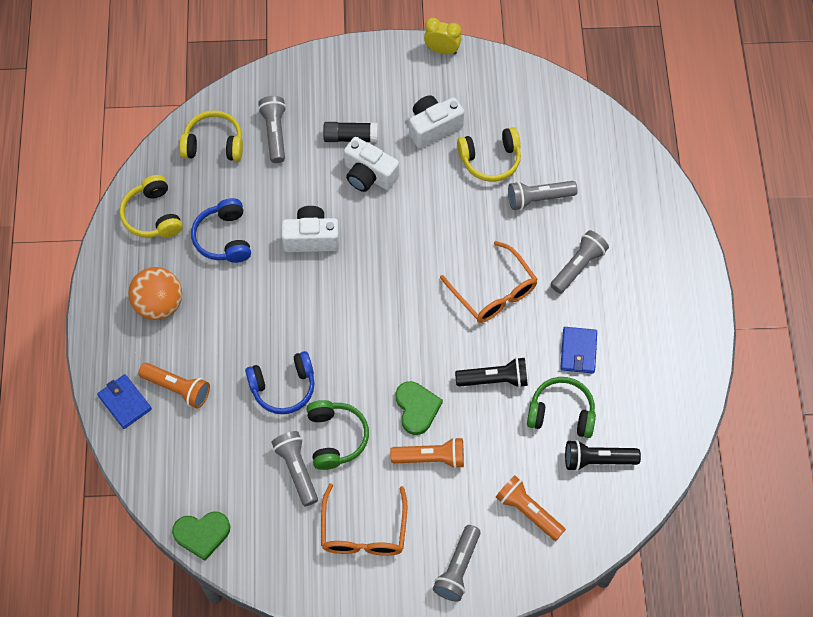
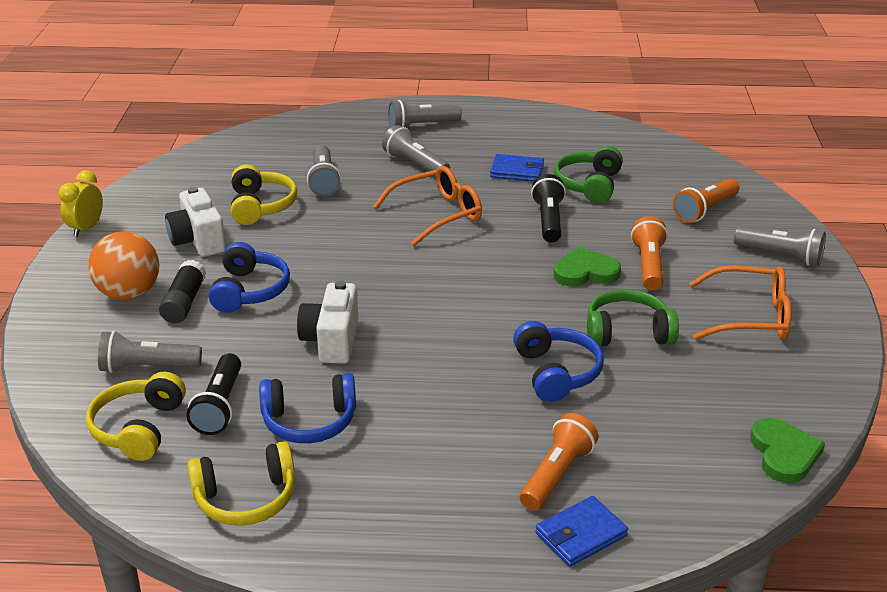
camera: 85 degrees left, 30 degrees down
orange ball [128,267,182,320] -> orange ball moved to [88,231,159,300]
grey flashlight [271,431,318,506] -> grey flashlight moved to [388,100,462,128]
white camera [344,137,399,192] -> blue headphones [209,242,290,313]
black flashlight [565,440,641,471] -> black flashlight moved to [186,353,241,435]

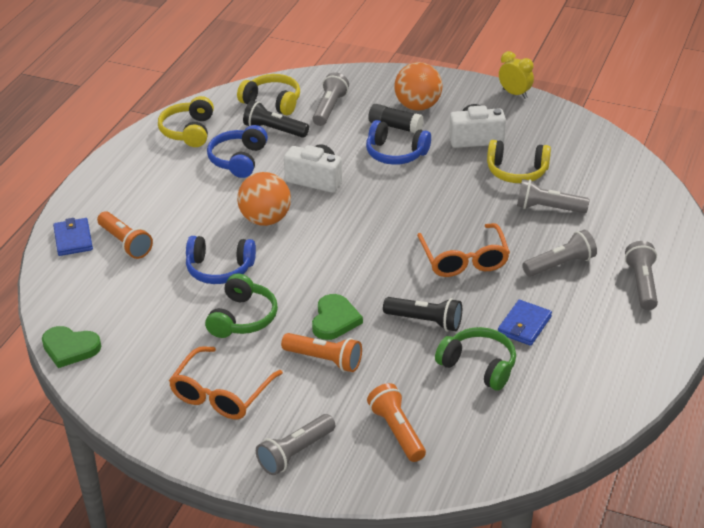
camera: 110 degrees right, 5 degrees up
none -> orange ball [237,172,291,226]

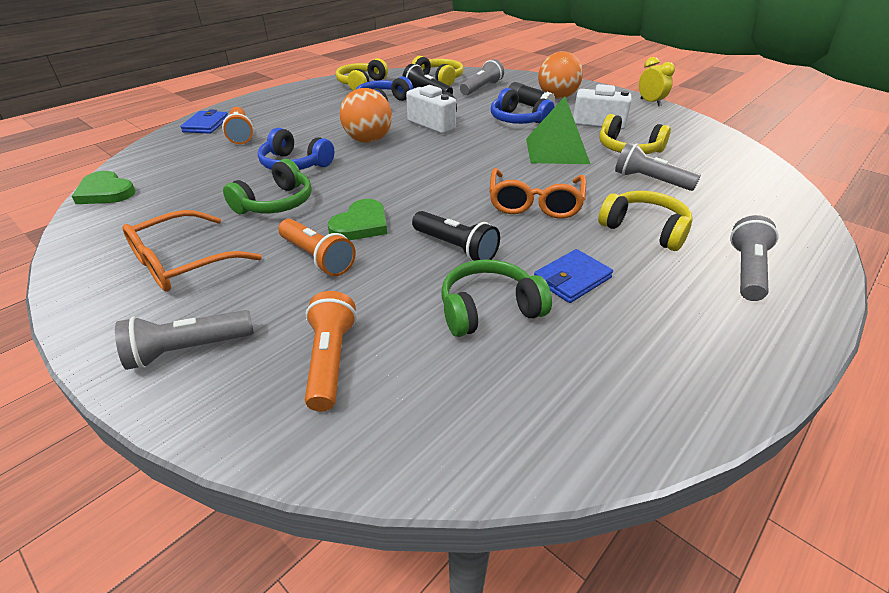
camera: 20 degrees right, 0 degrees up
green headphones [435,327,516,390] -> green headphones turned 75 degrees counterclockwise [441,259,552,337]
grey flashlight [523,230,597,277] -> yellow headphones [598,191,693,251]
none -> green pyramid [526,97,590,164]

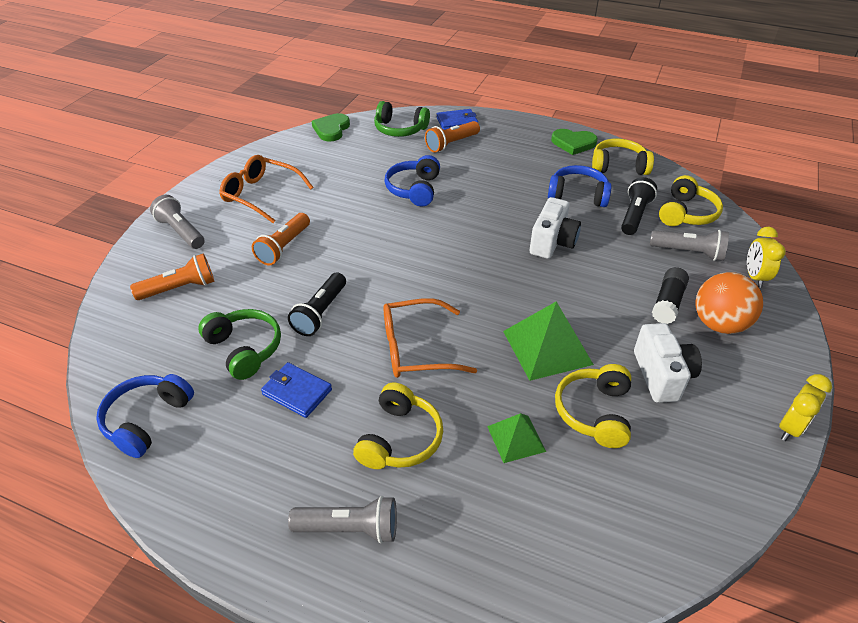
camera: 70 degrees right, 5 degrees up
green headphones [223,159,311,214] -> green headphones moved to [374,101,430,137]
green heart [328,199,387,240] -> green heart moved to [551,129,598,155]
orange ball [340,88,392,143] -> none
blue headphones [491,88,555,124] -> blue headphones moved to [96,374,194,458]
grey flashlight [615,142,701,191] -> green pyramid [487,413,546,463]
none -> yellow clock [747,227,786,288]

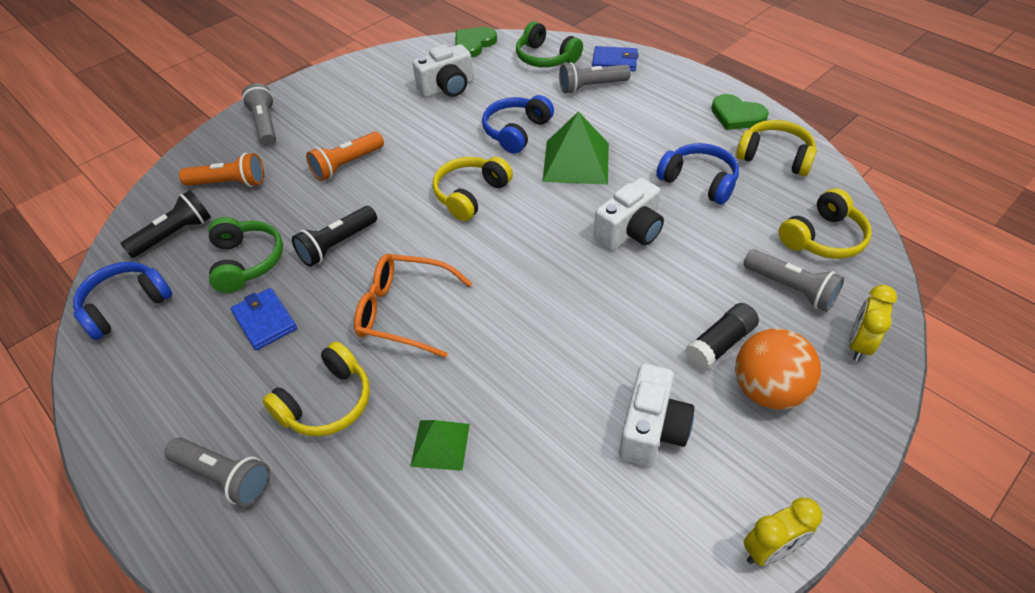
camera: 25 degrees right, 5 degrees up
orange glasses [219,155,314,223] -> none
orange flashlight [425,121,480,153] -> grey flashlight [559,62,631,94]
green pyramid [503,301,594,381] -> green pyramid moved to [542,111,609,185]
yellow headphones [555,364,631,448] -> yellow headphones moved to [433,157,513,221]
black flashlight [621,177,657,235] -> black flashlight moved to [121,190,211,258]
none -> white camera [412,44,473,97]

